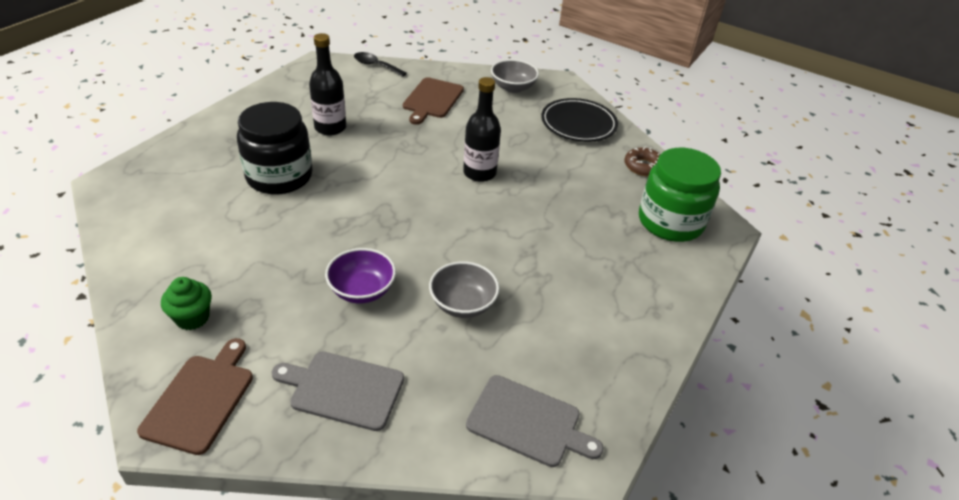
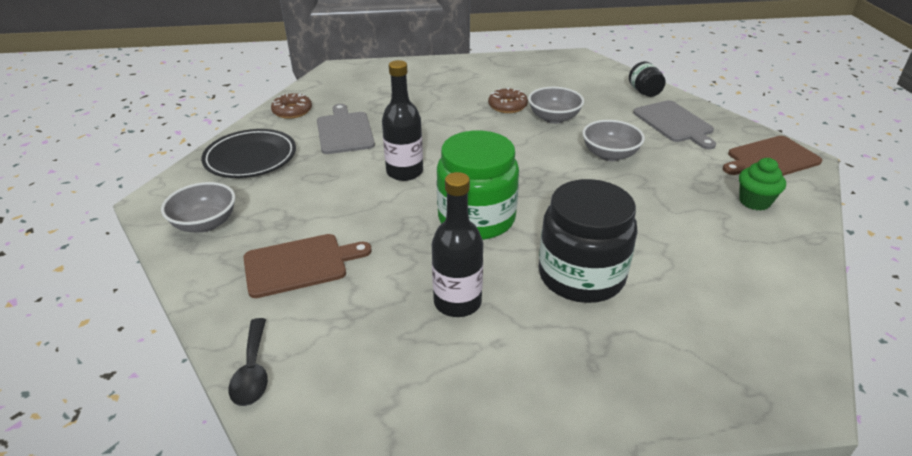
camera: 125 degrees left, 5 degrees down
purple bowl [325,248,396,303] -> grey bowl [582,120,645,161]
grey cutting board [466,375,604,467] -> grey cutting board moved to [317,104,375,154]
green jar [639,148,721,242] -> green jar moved to [437,131,519,240]
none -> brown donut [488,88,528,113]
none -> black jar [629,61,666,97]

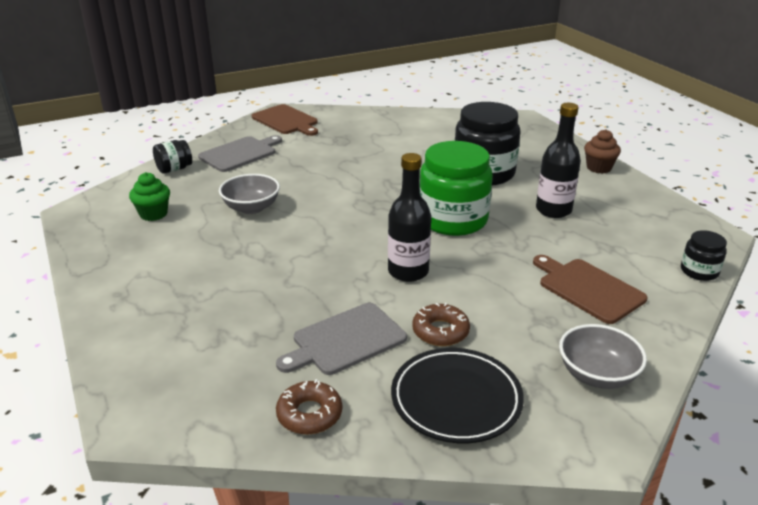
camera: 110 degrees left, 5 degrees down
black spoon [229,318,268,406] -> black jar [681,230,727,281]
brown donut [488,88,528,113] -> brown donut moved to [412,303,470,346]
grey bowl [582,120,645,161] -> none
green cupcake [739,158,786,211] -> green cupcake moved to [129,172,170,221]
none -> brown cupcake [584,129,621,174]

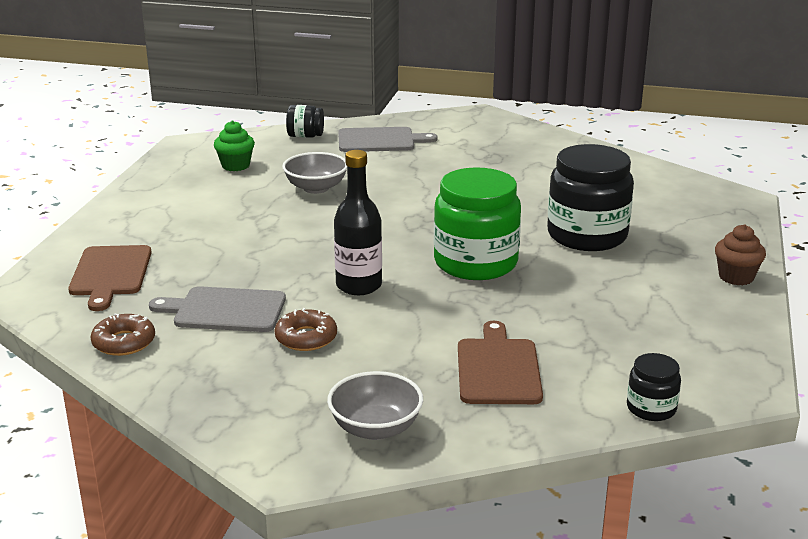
camera: 40 degrees right, 5 degrees down
brown cutting board [252,104,318,136] -> brown cutting board moved to [68,245,152,311]
black plate [391,348,524,443] -> none
black bottle [536,103,581,218] -> none

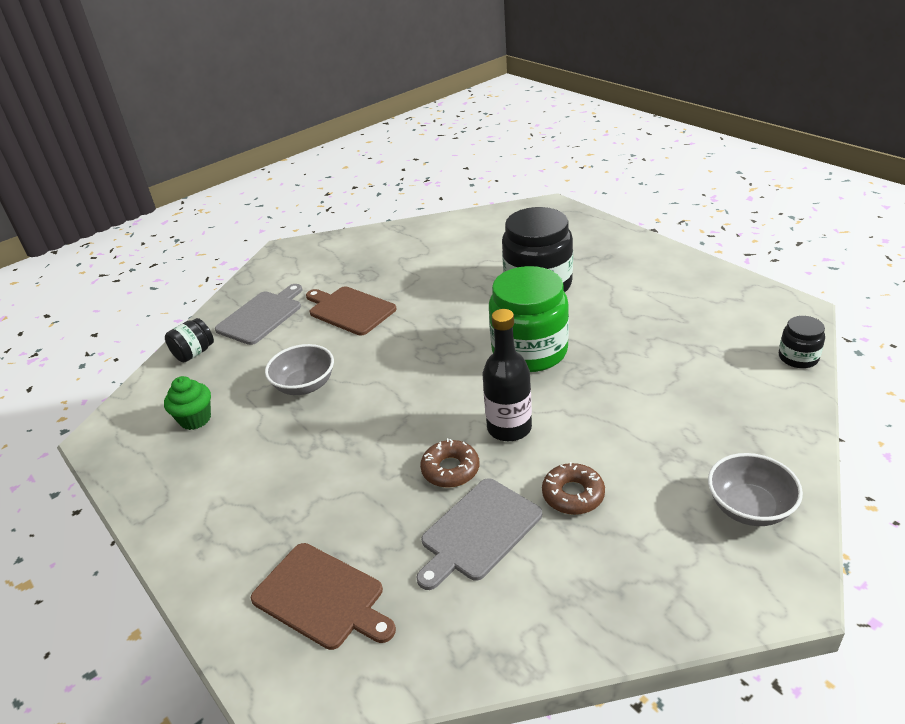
camera: 50 degrees left, 10 degrees up
brown donut [90,314,155,356] -> brown donut moved to [420,438,479,488]
brown cutting board [458,321,543,404] -> brown cutting board moved to [306,286,396,336]
brown cupcake [715,224,766,285] -> none

